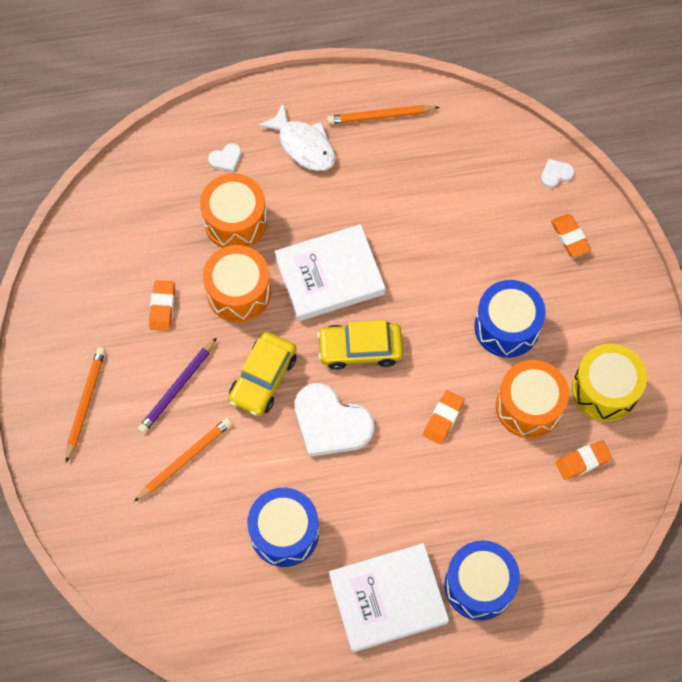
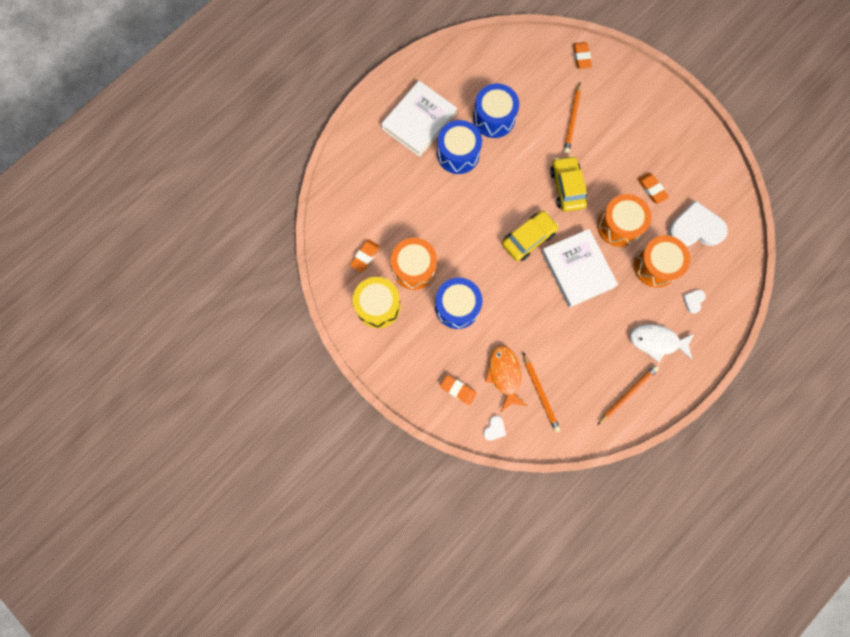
camera: 145 degrees right, 10 degrees up
orange pencil [66,347,105,463] -> orange pencil moved to [523,352,560,432]
purple pencil [138,337,217,434] -> none
white book [274,224,385,321] -> white book turned 60 degrees counterclockwise [542,229,618,308]
white heart [295,383,374,457] -> white heart moved to [668,200,728,247]
orange eraser [423,390,465,444] -> orange eraser moved to [573,42,592,69]
blue drum [444,540,520,620] -> blue drum moved to [437,120,482,174]
none -> orange fish [485,345,527,411]

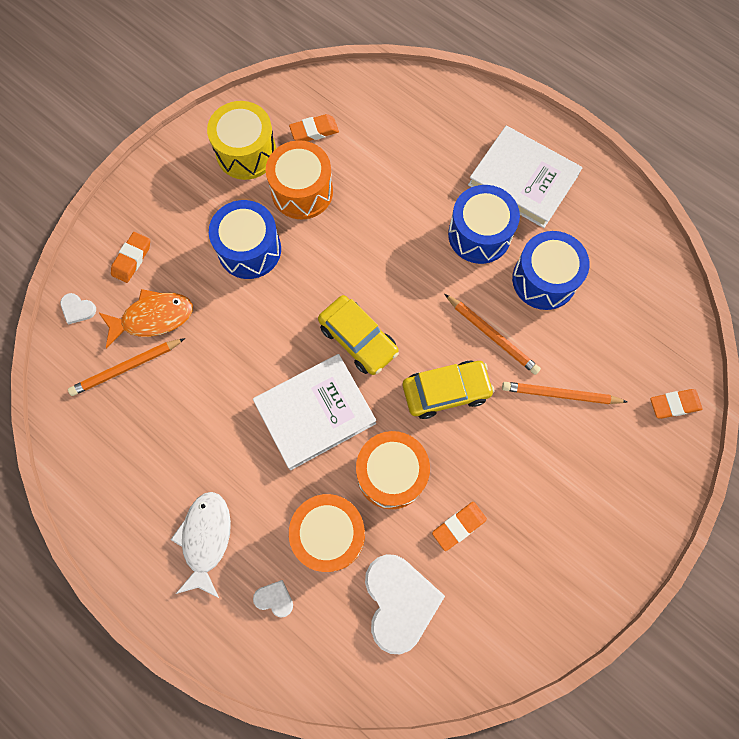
camera: 85 degrees right, 5 degrees down
orange eraser [350,240,380,272] -> orange eraser turned 45 degrees counterclockwise [289,114,339,141]
orange pencil [597,365,659,425] -> orange pencil moved to [445,294,541,375]

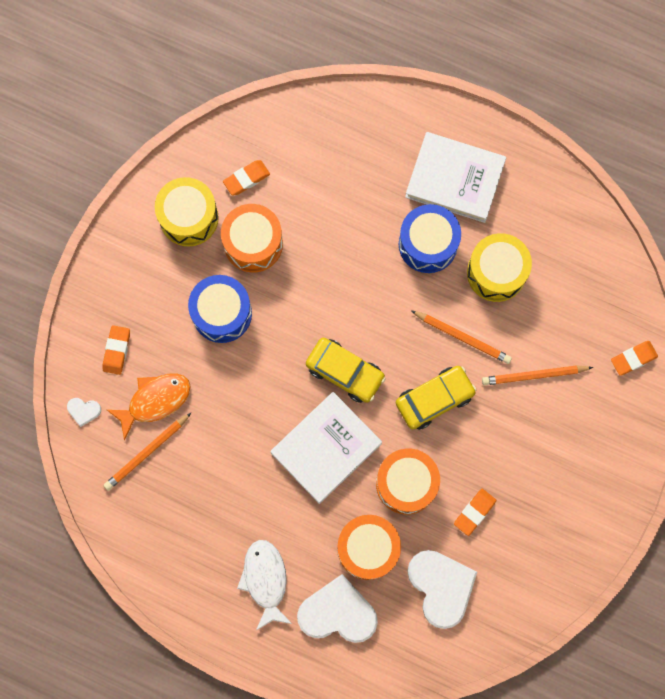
camera: 15 degrees left, 5 degrees up
white heart [253,580,293,618] -> white heart [297,574,378,643], size x2.29
blue drum [512,231,590,310] -> yellow drum [467,233,532,302]

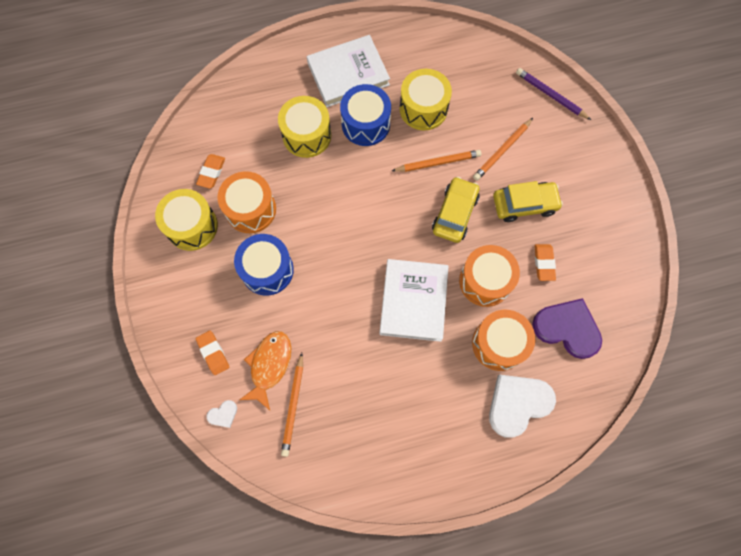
camera: 40 degrees left, 5 degrees down
white fish [237,540,292,630] -> none
yellow car [306,338,386,403] -> yellow car moved to [493,181,563,222]
white heart [407,550,477,629] -> purple heart [532,298,602,359]
orange eraser [611,341,658,376] -> purple pencil [516,68,591,120]
none -> yellow drum [278,96,331,158]

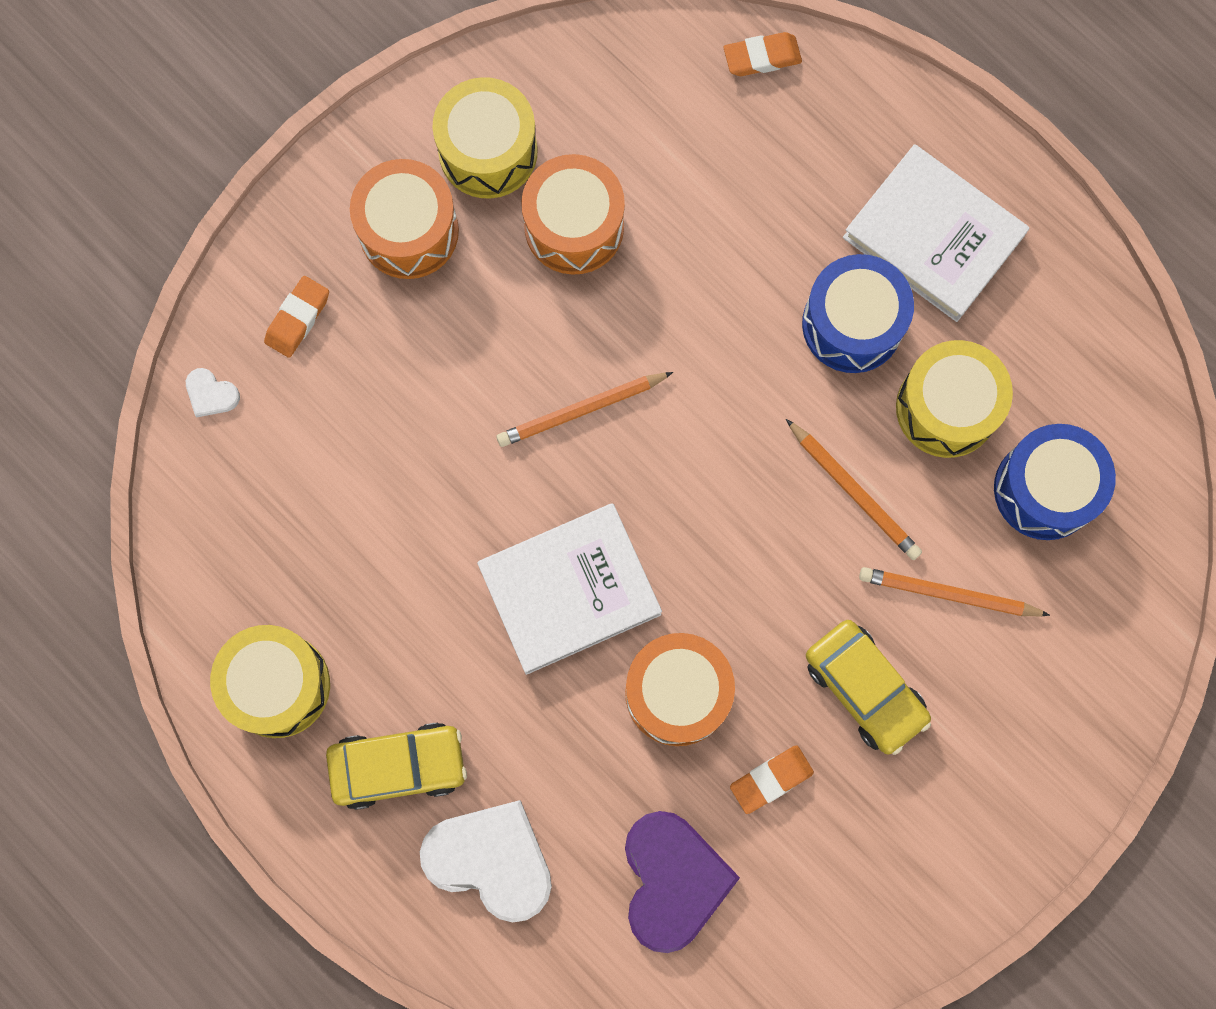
camera: 60 degrees right, 5 degrees up
orange eraser [196,154,225,189] -> orange eraser moved to [724,32,802,76]
blue drum [234,234,294,296] -> blue drum moved to [994,424,1116,540]
orange fish [240,331,291,410] -> none
yellow drum [278,96,331,158] -> yellow drum moved to [210,625,330,738]
orange pencil [281,353,303,457] -> orange pencil moved to [496,372,673,447]
yellow car [432,177,480,243] -> yellow car moved to [326,723,467,810]
orange drum [472,310,535,371] -> orange drum moved to [350,159,459,279]
purple pencil [516,68,591,120] -> none

